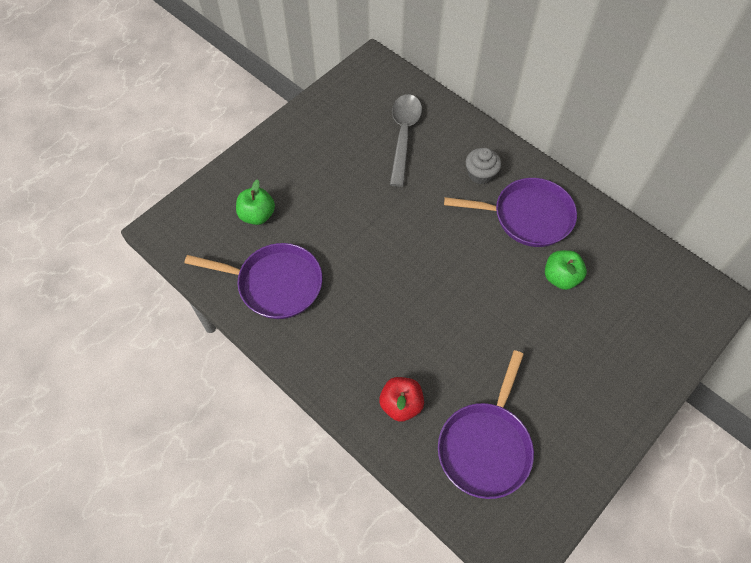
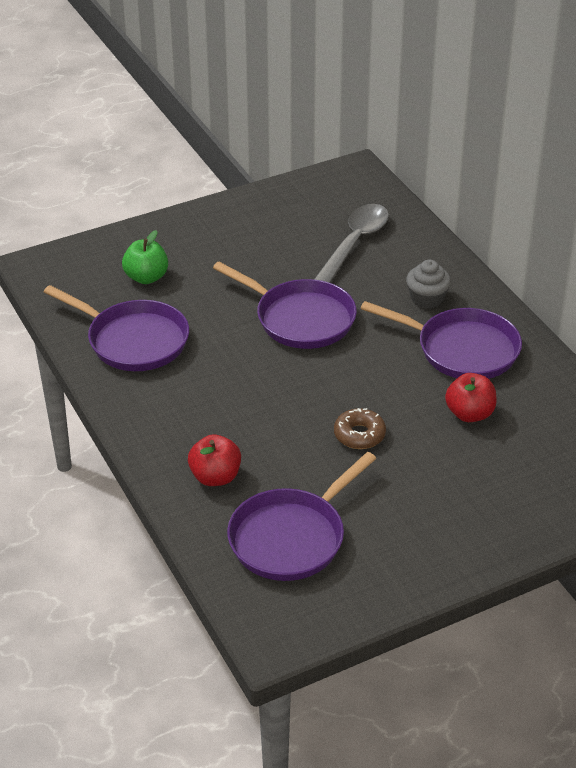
camera: 20 degrees right, 20 degrees down
green apple [545,250,587,290] -> red apple [445,373,497,422]
none -> purple pan [213,262,357,349]
none -> brown donut [334,408,386,449]

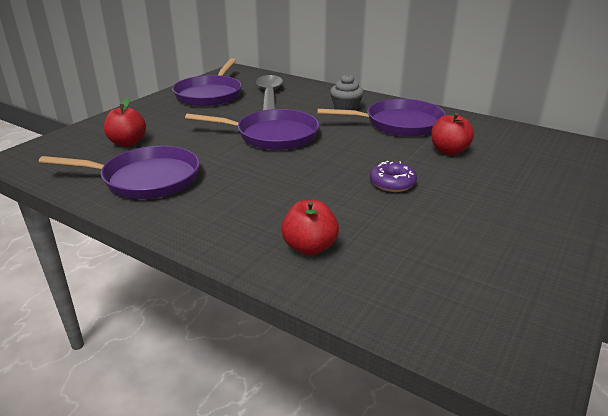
camera: 30 degrees left, 10 degrees down
green apple [122,230,168,284] -> red apple [104,98,146,146]
purple pan [227,452,376,581] -> purple pan moved to [172,58,242,107]
brown donut [334,408,386,449] -> purple donut [370,161,417,192]

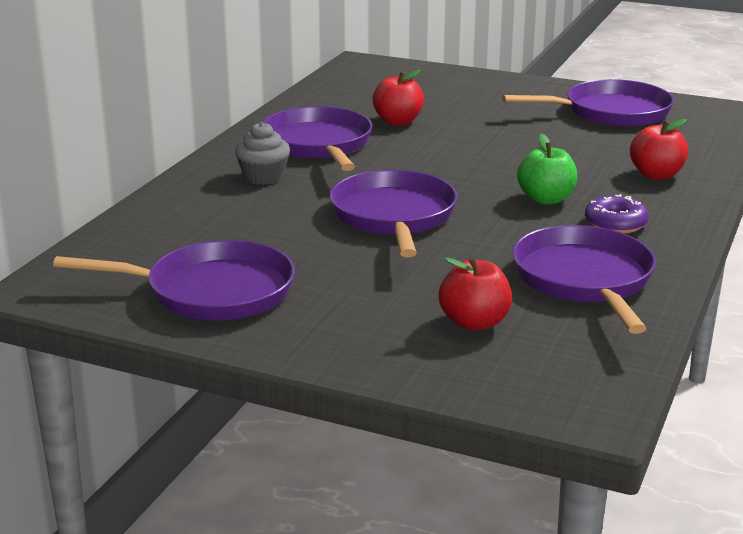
camera: 100 degrees left, 5 degrees down
grey spoon [256,75,283,110] -> none
purple donut [370,161,417,192] -> purple donut moved to [585,194,649,234]
none -> purple pan [502,79,674,127]
none -> green apple [517,134,577,205]

